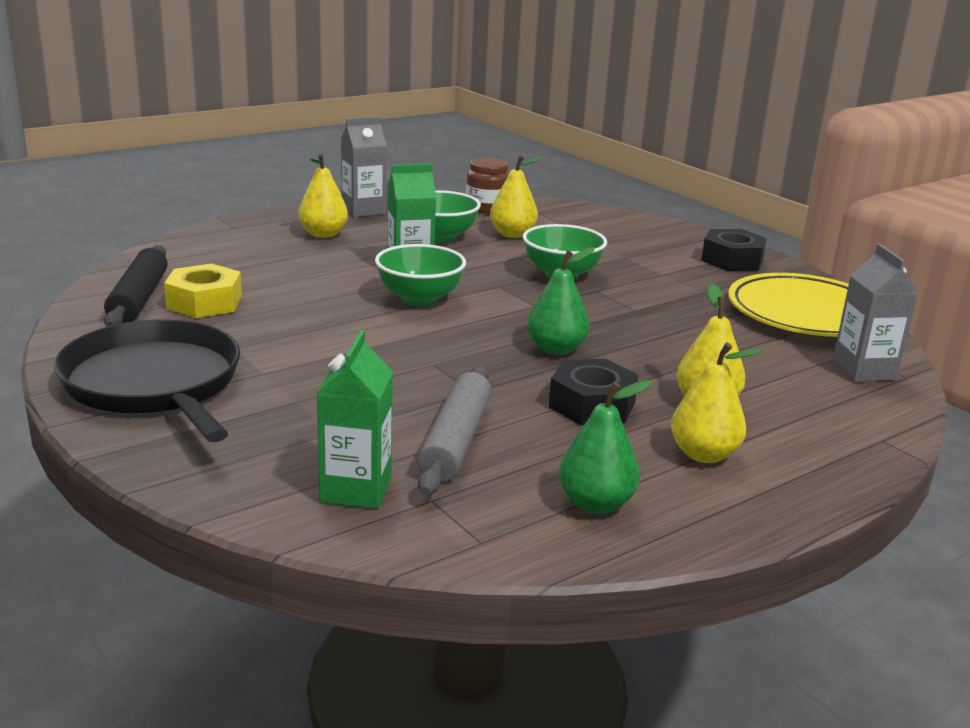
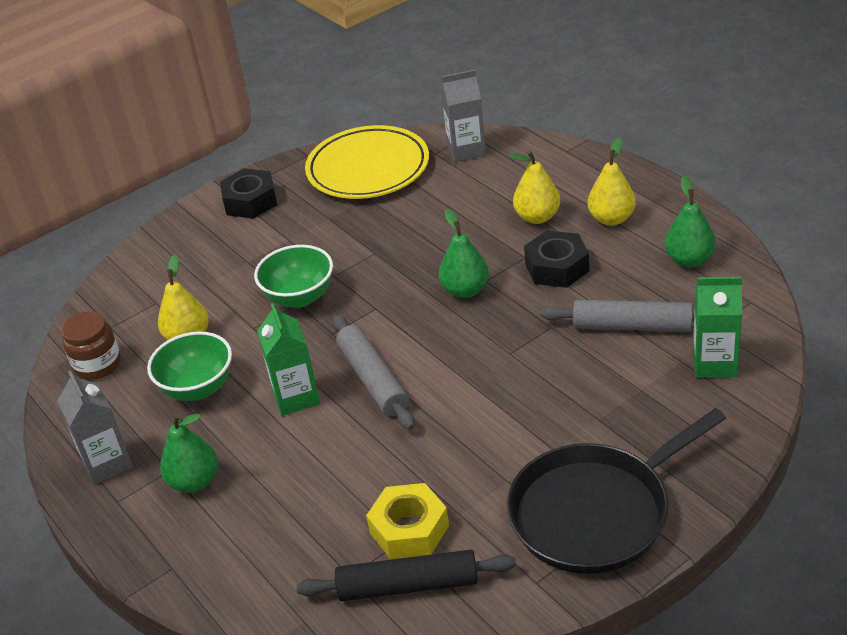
camera: 85 degrees left, 15 degrees up
yellow pear [298,153,348,238] -> green pear [160,413,218,493]
green bowl [375,244,466,306] -> grey rolling pin [332,315,415,430]

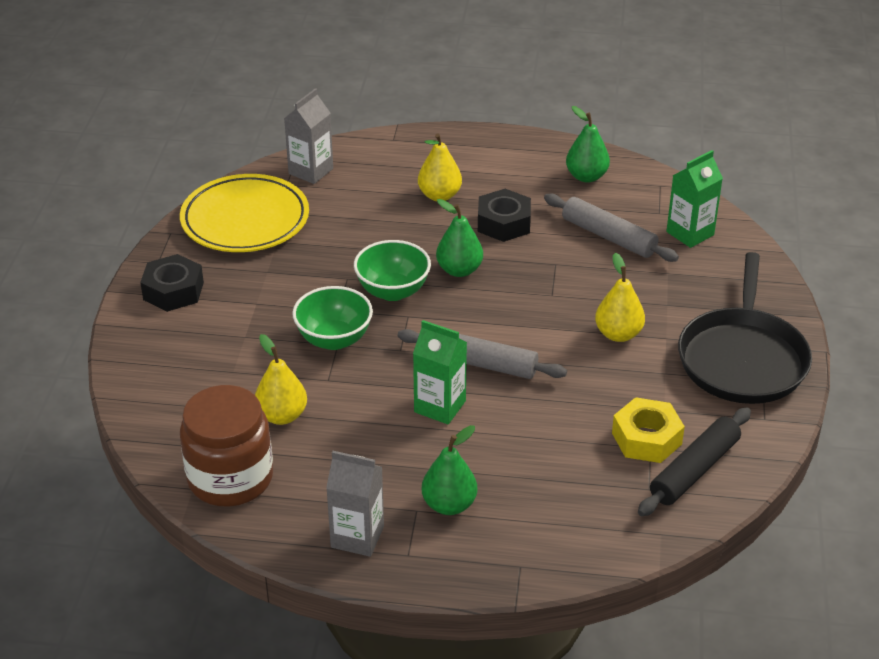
camera: 50 degrees left, 0 degrees up
brown jar [61,311,121,380] -> brown jar [180,385,273,507], size x1.64
green bowl [147,331,232,401] -> green bowl moved to [354,240,431,301]
grey rolling pin [540,300,694,332] -> grey rolling pin turned 75 degrees clockwise [544,193,679,262]
yellow pear [588,137,636,226] -> yellow pear moved to [595,253,645,342]

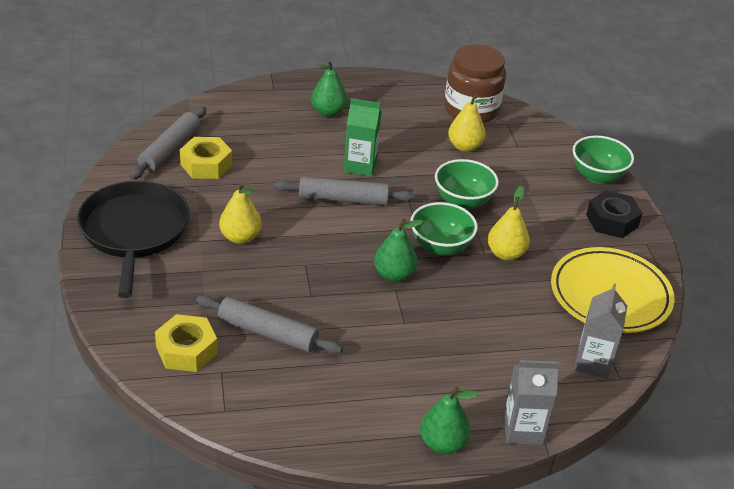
camera: 160 degrees right, 0 degrees up
grey carton [326,451,384,557] -> grey carton moved to [503,360,559,445]
yellow pear [418,133,462,201] -> yellow pear moved to [487,186,530,260]
black nut [478,189,531,242] -> none
green pear [566,106,610,183] -> green pear moved to [420,387,479,454]
black rolling pin [638,407,751,516] -> grey rolling pin [130,107,206,180]
green carton [666,150,723,248] -> yellow nut [155,314,218,372]
none -> green bowl [573,135,634,184]

